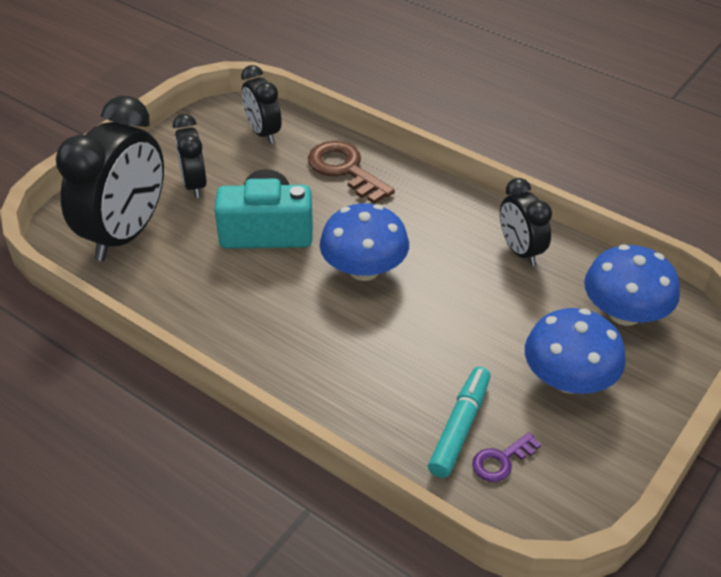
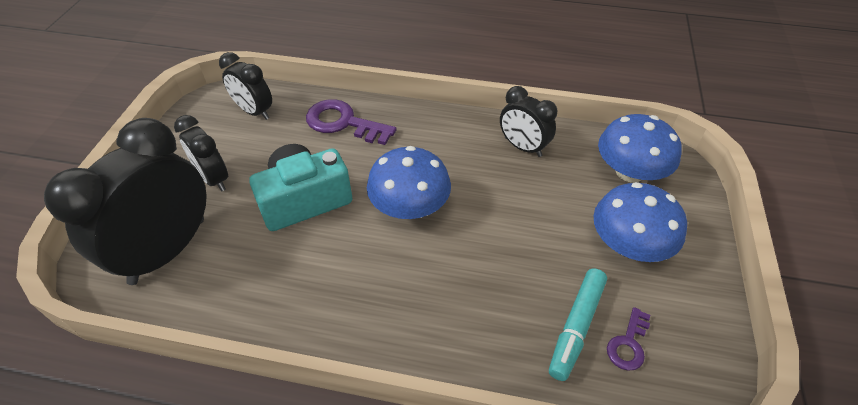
camera: 25 degrees left, 5 degrees up
black clock [56,96,164,261] -> black clock turned 150 degrees counterclockwise [44,118,207,285]
brown key [308,141,395,204] -> purple key [306,99,397,145]
turquoise marker [428,367,490,478] -> turquoise marker turned 150 degrees counterclockwise [549,268,607,381]

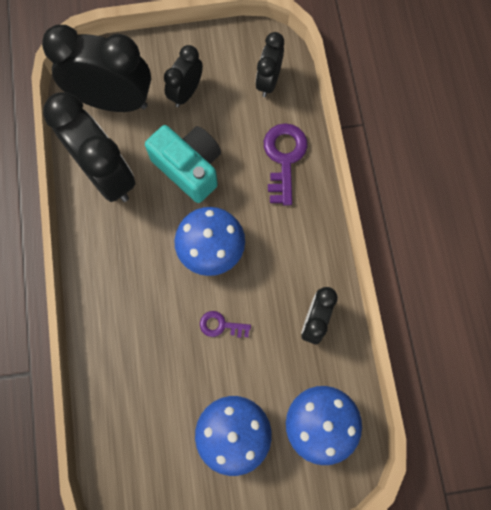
camera: 70 degrees right, 25 degrees up
turquoise marker [549,268,607,381] -> none
purple key [607,307,650,371] -> purple key moved to [200,311,251,338]
none -> black clock [43,92,136,202]

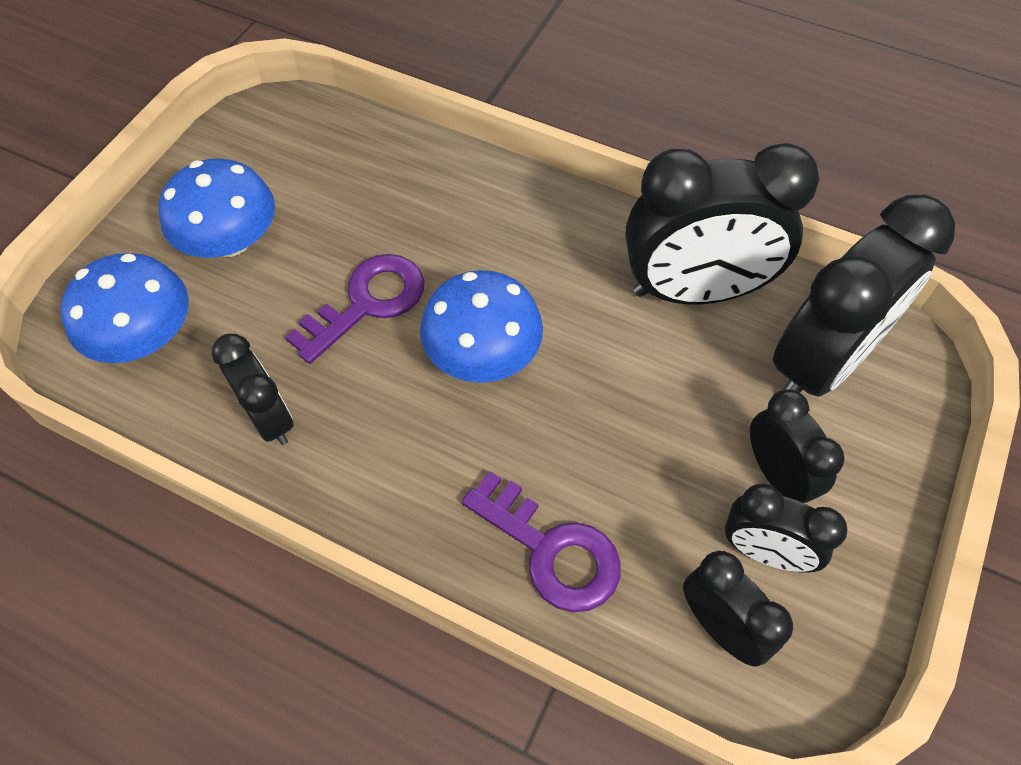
camera: 125 degrees right, 15 degrees down
turquoise camera [145,125,221,203] -> none
purple key [200,311,251,338] -> purple key [285,254,424,364], size x1.82
none -> black clock [725,484,847,573]

